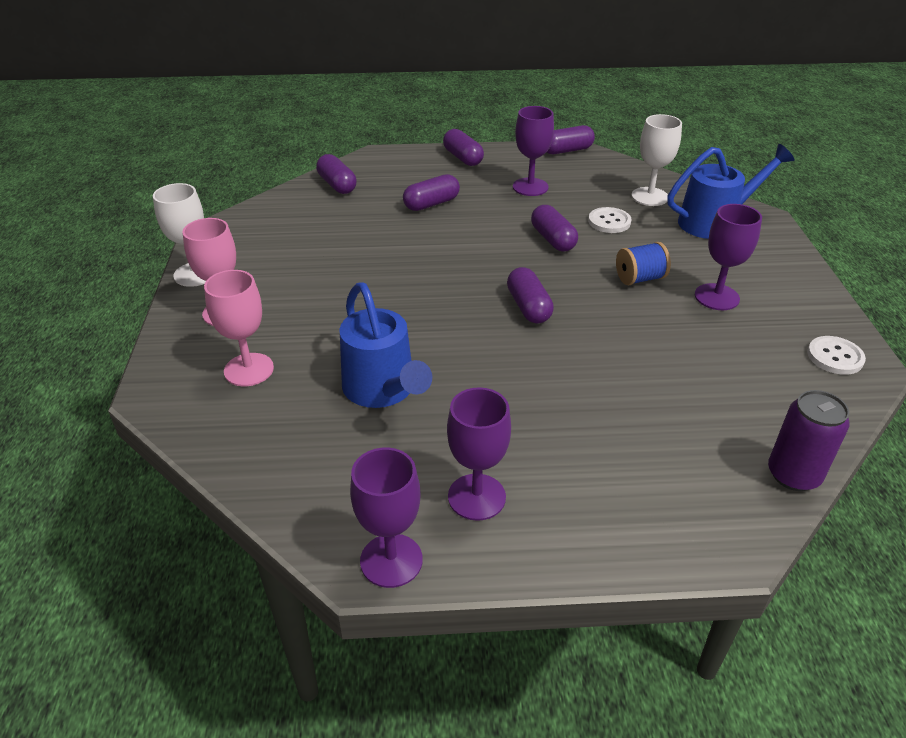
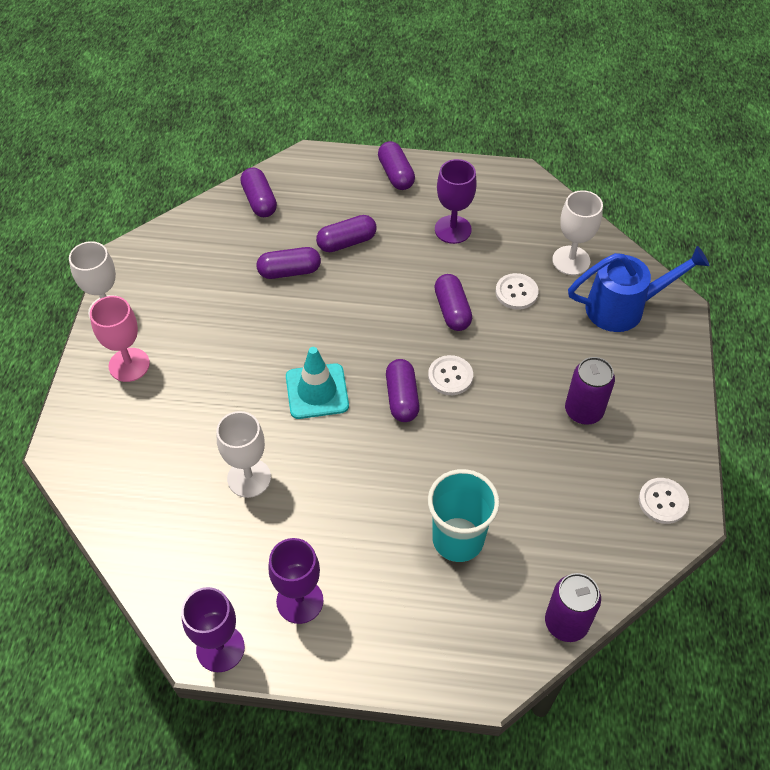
camera: 10 degrees right, 15 degrees up
pink goblet [204,270,274,386] -> none
blue watering can [340,283,432,408] -> white goblet [216,411,271,498]
purple capsule [547,125,595,154] -> purple capsule moved to [257,247,321,279]
blue spool [616,242,671,285] -> none
purple goblet [695,204,762,310] -> purple can [565,357,615,425]
none -> turquoise traffic cone [286,347,349,419]
none -> white button [428,355,473,395]
none -> turquoise cup [428,469,499,562]

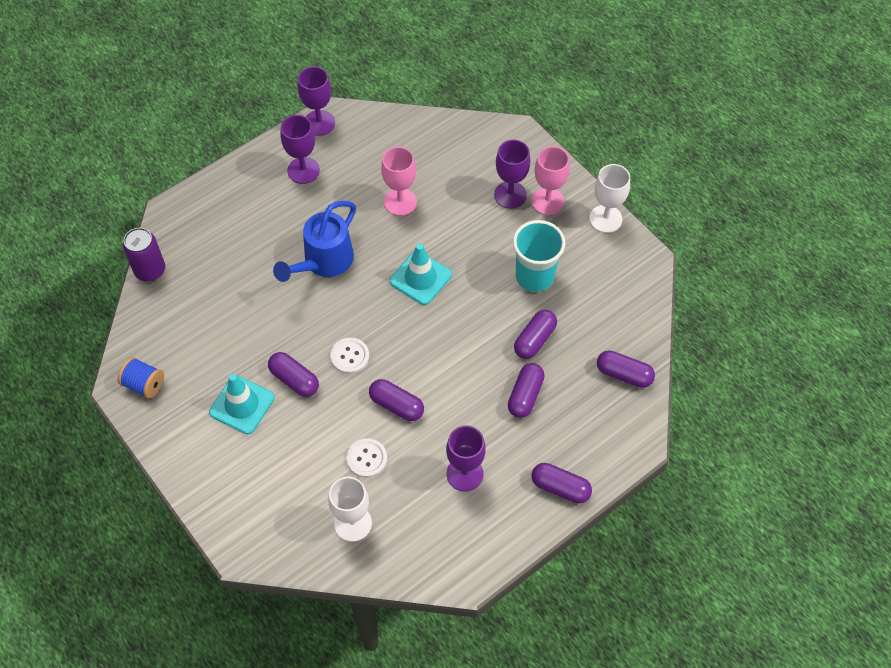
camera: 135 degrees right, 5 degrees up
white goblet [216,411,271,498] -> pink goblet [381,147,417,216]
purple capsule [386,359,420,422] -> purple capsule moved to [268,352,319,397]
turquoise cup [428,469,499,562] -> turquoise cup moved to [513,220,565,292]
purple can [565,357,615,425] -> turquoise traffic cone [209,374,274,434]
blue watering can [568,246,709,332] -> blue watering can moved to [273,201,356,282]
white button [639,478,689,524] -> blue spool [117,357,164,399]
none -> purple goblet [494,140,530,209]

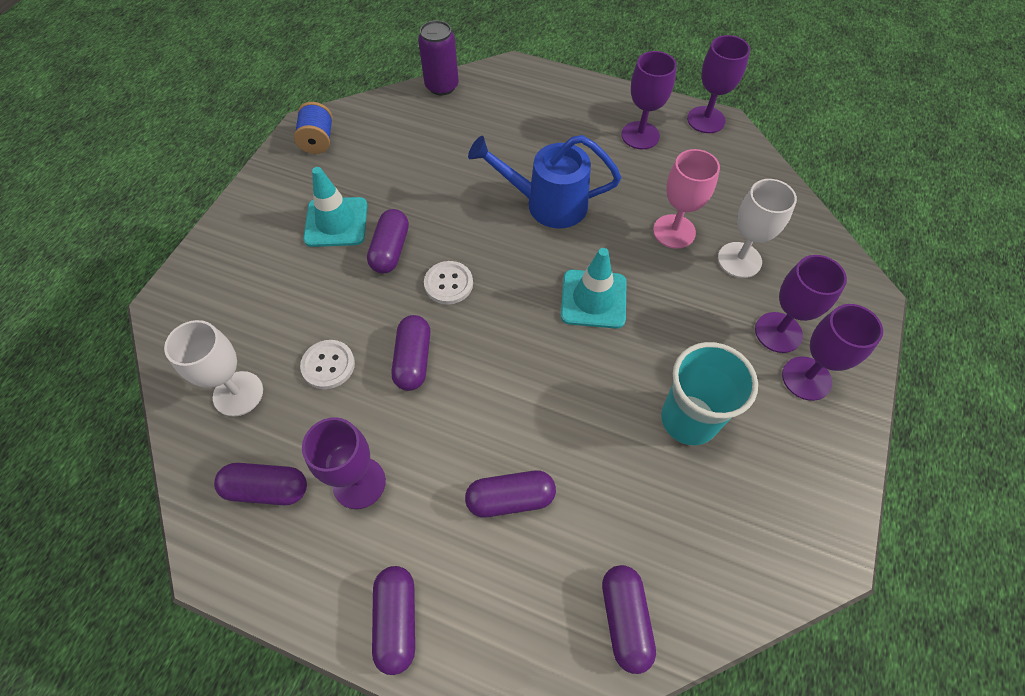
camera: 60 degrees right, 0 degrees up
purple capsule [514,310,557,359] -> purple capsule moved to [214,463,307,505]
pink goblet [531,146,570,215] -> purple goblet [782,304,883,401]
white goblet [589,164,630,233] -> white goblet moved to [718,179,797,278]

